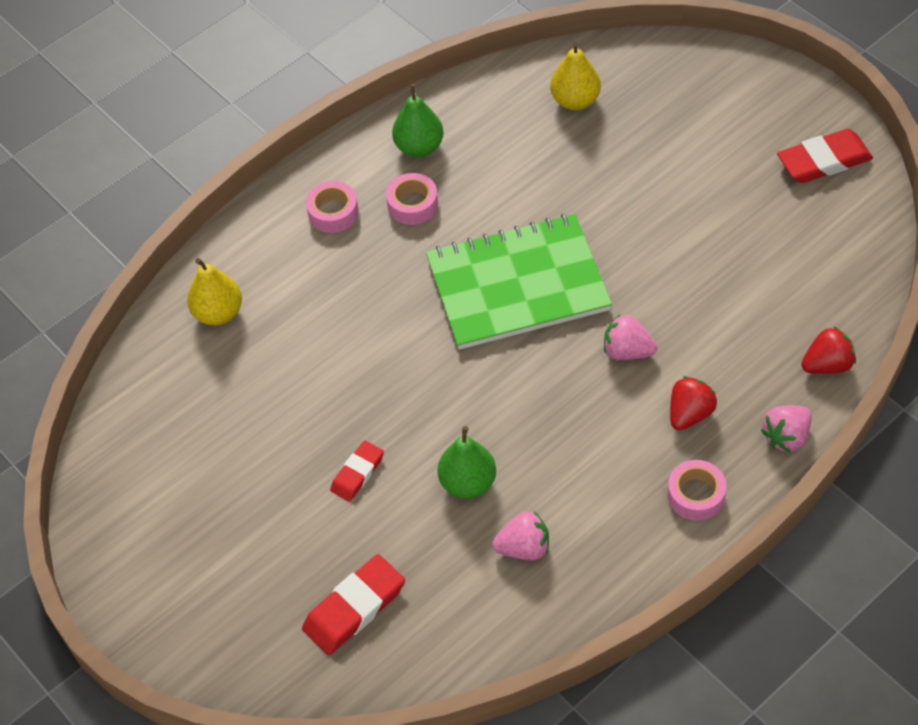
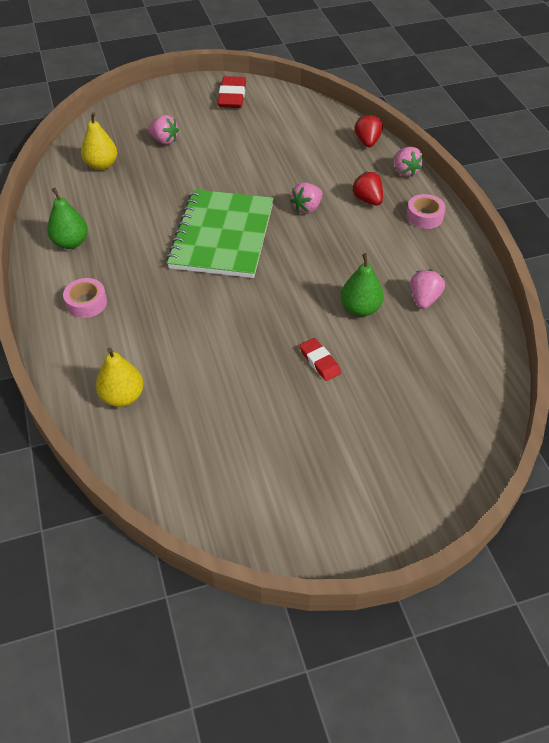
camera: 70 degrees left, 5 degrees down
red eraser [302,554,405,655] -> none
pink tape [386,173,438,225] -> none
none -> pink strawberry [147,115,179,145]

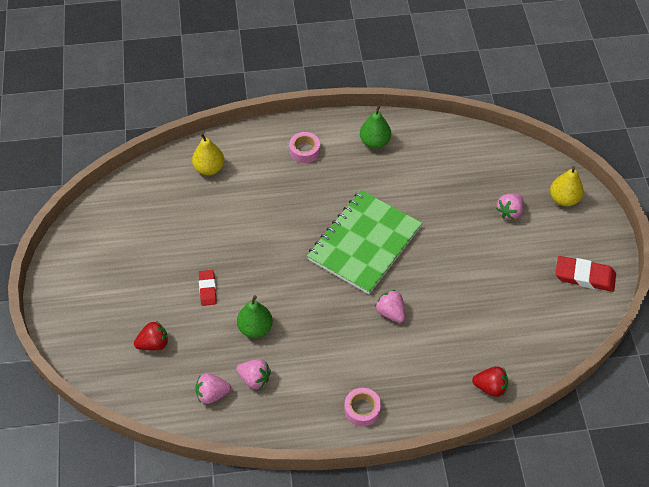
camera: 100 degrees right, 5 degrees up
yellow pear [81,112,117,170] -> yellow pear moved to [550,166,584,206]
green notebook [166,189,274,278] -> green notebook turned 75 degrees counterclockwise [307,190,422,294]
red eraser [300,338,341,381] -> red eraser turned 75 degrees counterclockwise [199,270,217,306]
red strawberry [352,171,383,206] -> red strawberry moved to [134,321,168,350]
pink strawberry [394,147,424,177] -> pink strawberry moved to [195,373,231,404]

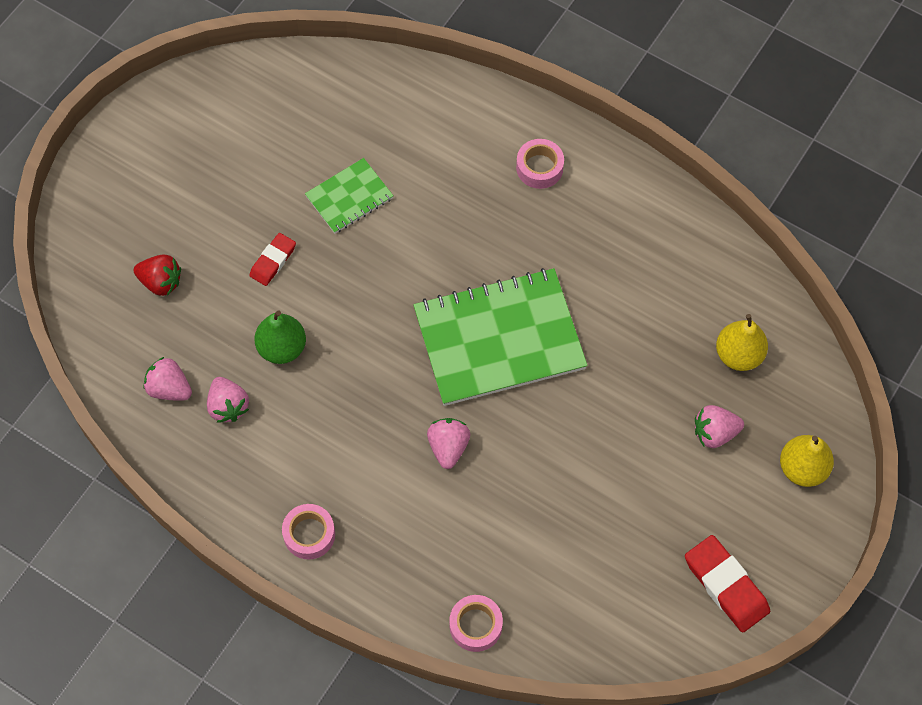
camera: 40 degrees right, 10 degrees up
yellow pear [192,133,224,175] -> yellow pear moved to [716,314,768,371]
green pear [360,105,391,149] -> none
red strawberry [472,366,508,397] -> pink tape [449,595,503,652]
none -> green notebook [305,158,394,234]

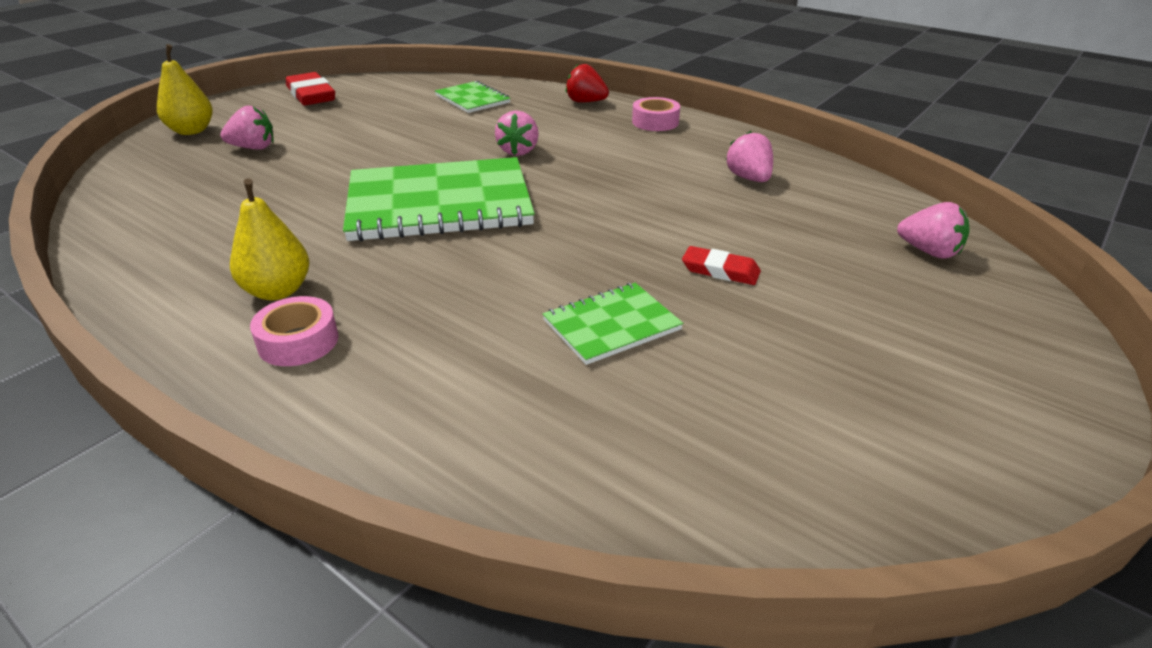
camera: 175 degrees left, 30 degrees down
red strawberry [134,254,181,296] -> red strawberry moved to [566,64,609,102]
pink strawberry [143,357,192,401] -> pink strawberry moved to [897,202,970,259]
red eraser [249,233,296,286] -> red eraser turned 75 degrees clockwise [682,246,761,285]
green pear [254,310,306,364] -> none
pink tape [449,595,503,652] -> none
yellow pear [716,314,768,371] -> yellow pear moved to [230,178,309,300]
none -> green notebook [435,81,511,113]

